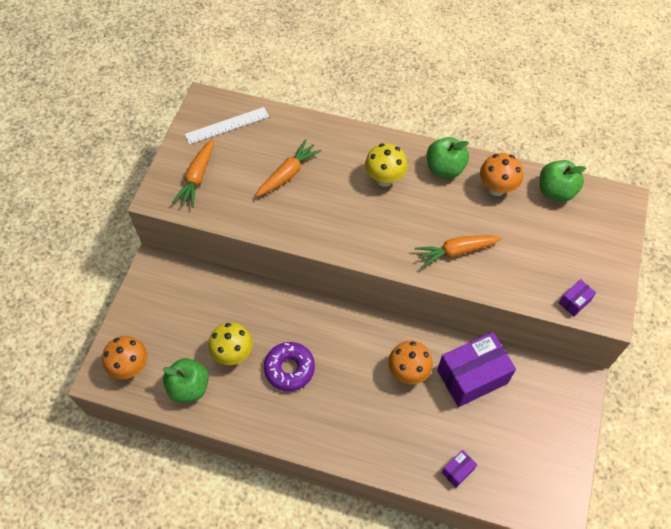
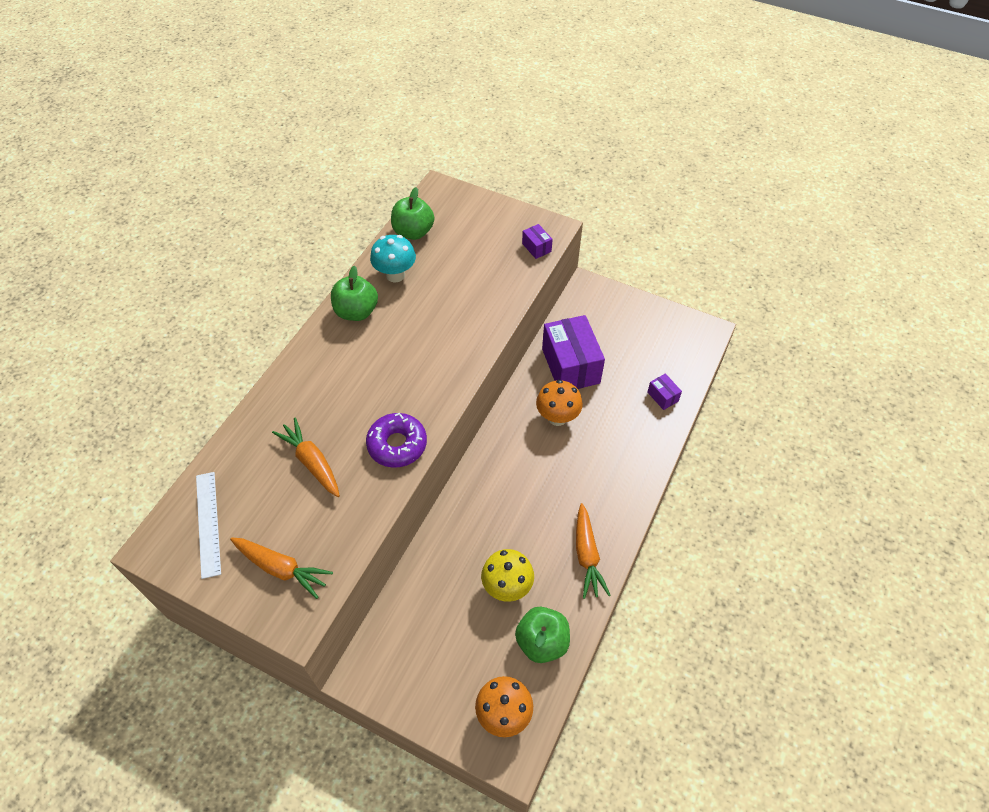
camera: 80 degrees left, 5 degrees down
purple donut [264,342,315,391] -> purple donut moved to [366,413,427,468]
yellow mushroom [365,143,408,187] -> none
orange carrot [415,235,502,268] -> orange carrot moved to [576,503,610,599]
orange mushroom [480,153,523,196] -> turquoise mushroom [370,235,416,282]

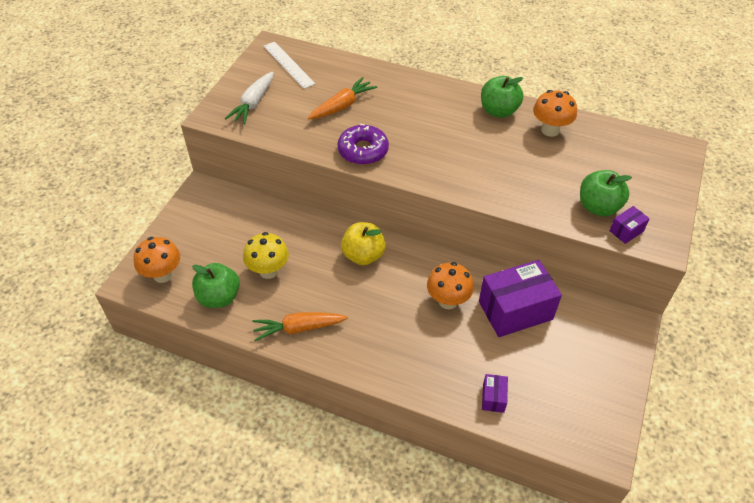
camera: 85 degrees right, 5 degrees down
white ruler [196,472,221,579] -> white ruler turned 75 degrees clockwise [264,42,315,89]
orange carrot [230,537,333,599] -> white carrot [225,71,274,124]
turquoise mushroom [370,235,416,282] -> orange mushroom [533,90,577,137]
green apple [391,187,434,240] -> green apple moved to [580,170,632,216]
purple box [647,374,682,410] -> purple box turned 45 degrees counterclockwise [482,374,508,413]
none -> yellow apple [341,222,386,265]

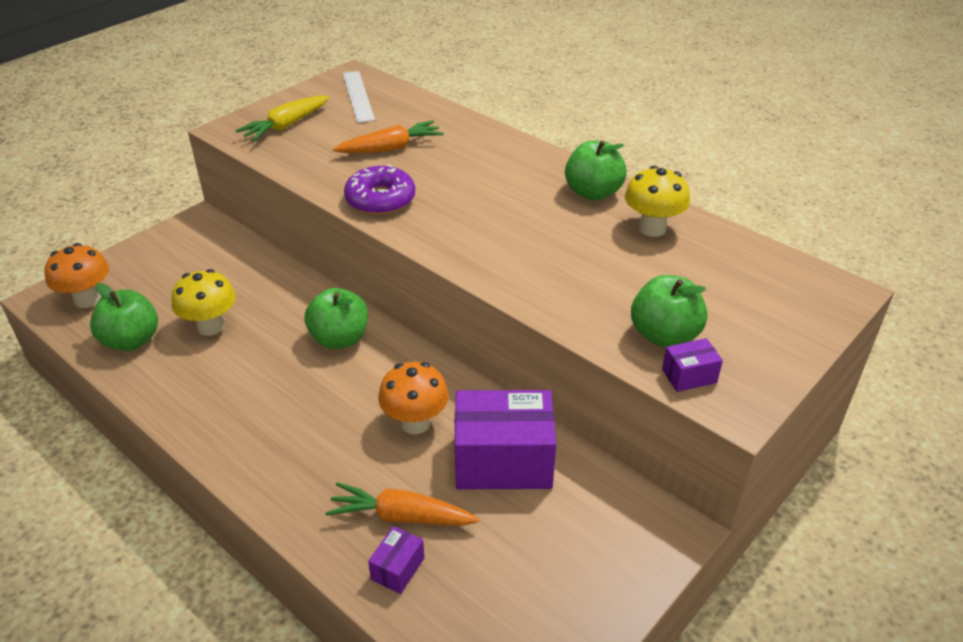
camera: 20 degrees right, 10 degrees down
white carrot [225,71,274,124] -> yellow carrot [235,96,329,141]
orange carrot [252,312,348,341] -> orange carrot moved to [326,482,480,526]
yellow apple [341,222,386,265] -> green apple [305,288,368,349]
orange mushroom [533,90,577,137] -> yellow mushroom [625,166,690,237]

